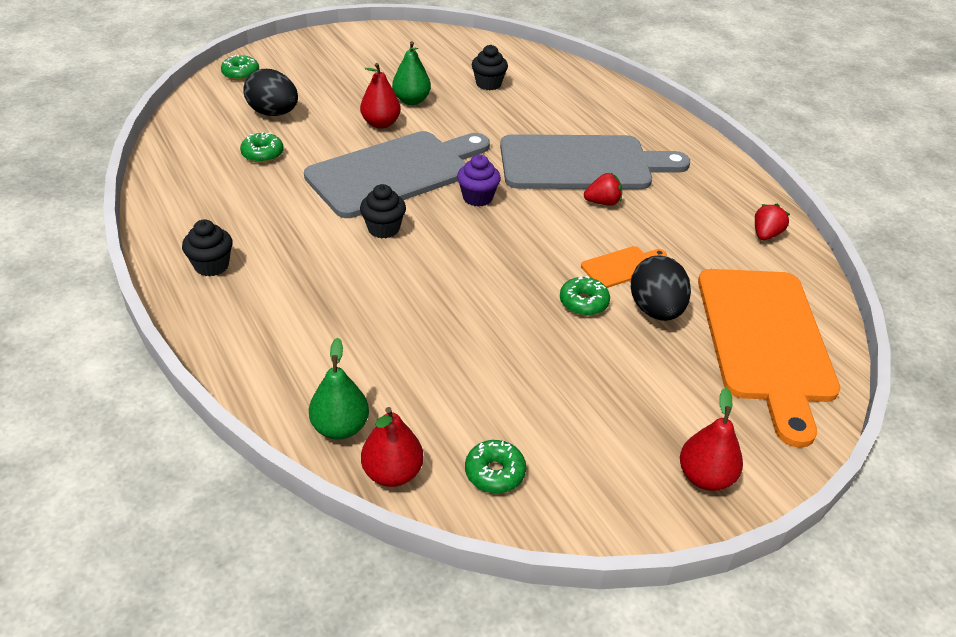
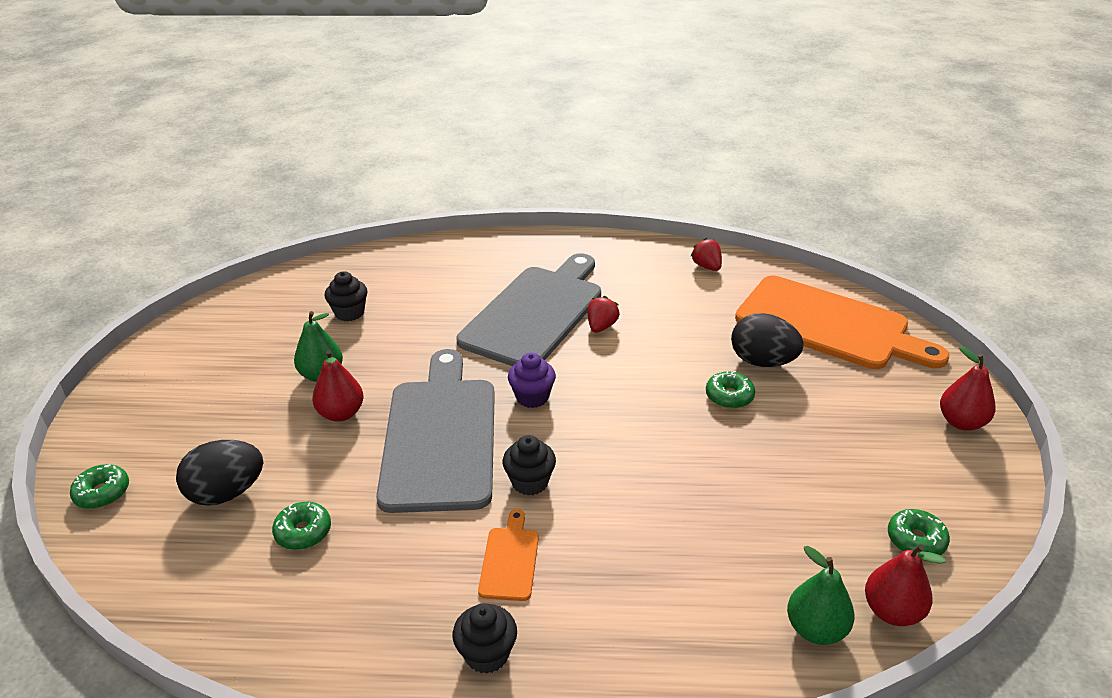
camera: 55 degrees left, 5 degrees down
orange cutting board [581,246,667,288] -> orange cutting board moved to [478,509,539,601]

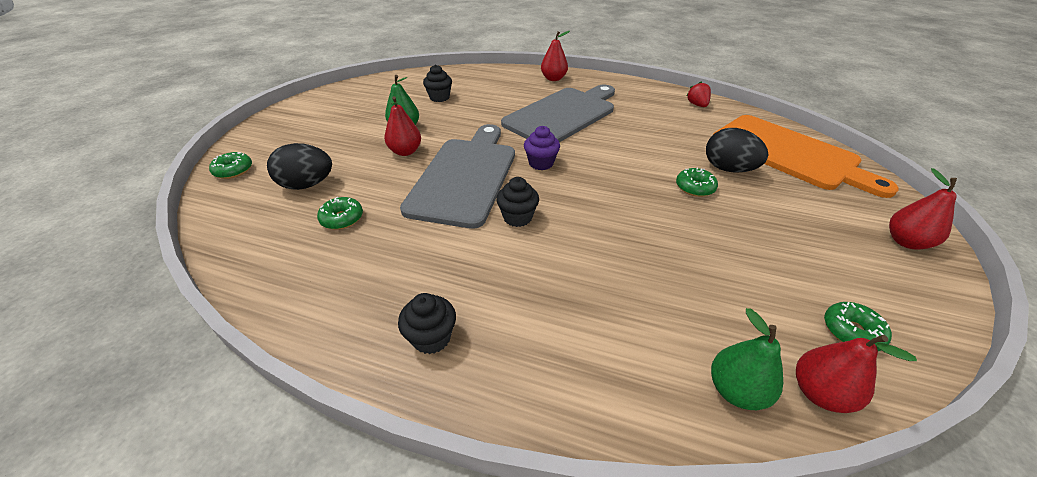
camera: 15 degrees right, 5 degrees up
orange cutting board [478,509,539,601] -> none
red strawberry [588,296,620,333] -> none
none -> red pear [541,31,570,81]

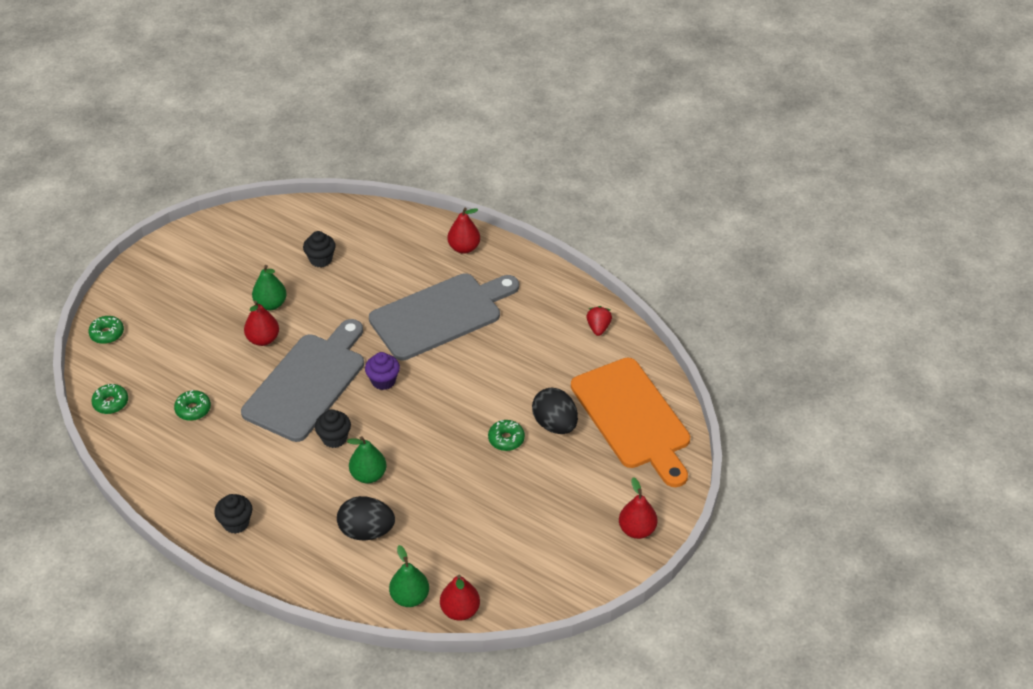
camera: 15 degrees right, 5 degrees up
black egg [267,143,332,190] -> black egg moved to [337,496,395,540]
green donut [824,302,892,351] -> green donut moved to [91,384,128,414]
none -> green pear [347,436,386,483]

